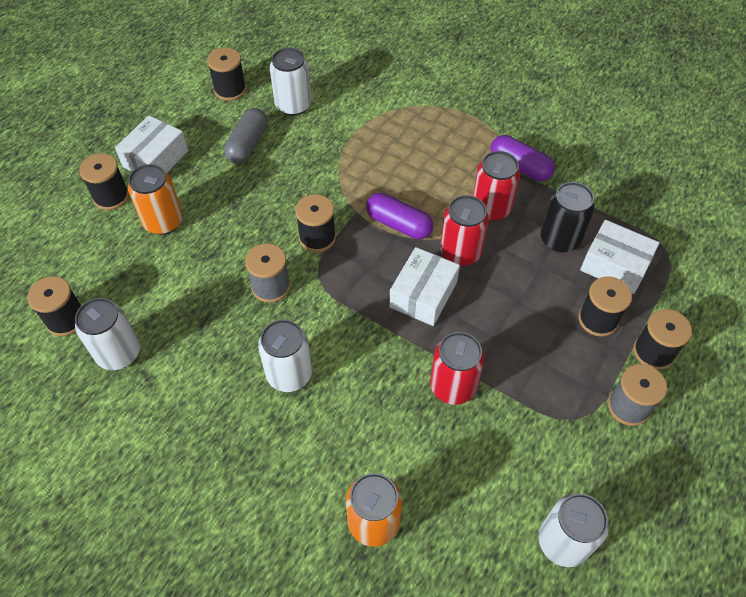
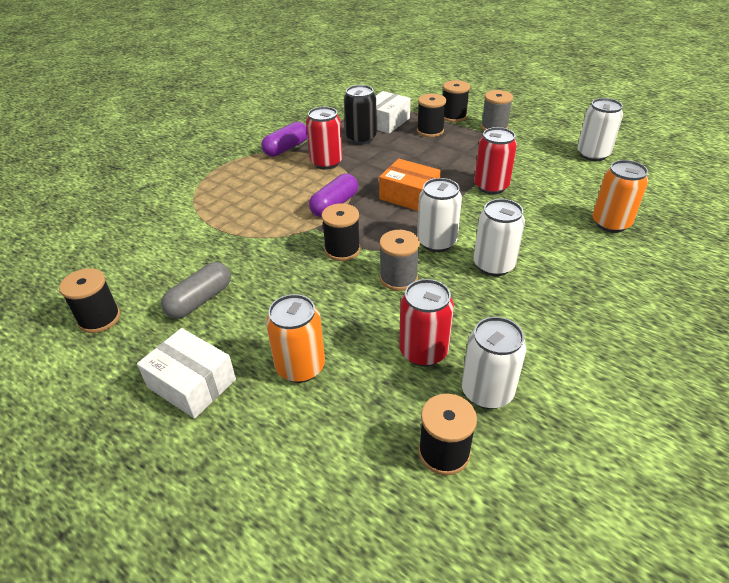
camera: 85 degrees left, 15 degrees down
black spool [79,153,129,210] -> none
grey capsule [224,108,268,164] -> grey capsule turned 75 degrees counterclockwise [161,262,231,319]
white can [270,48,311,116] -> white can moved to [417,178,462,252]
white box [389,247,460,326] -> orange box [379,159,441,211]
red can [440,195,489,266] -> red can moved to [399,279,454,367]

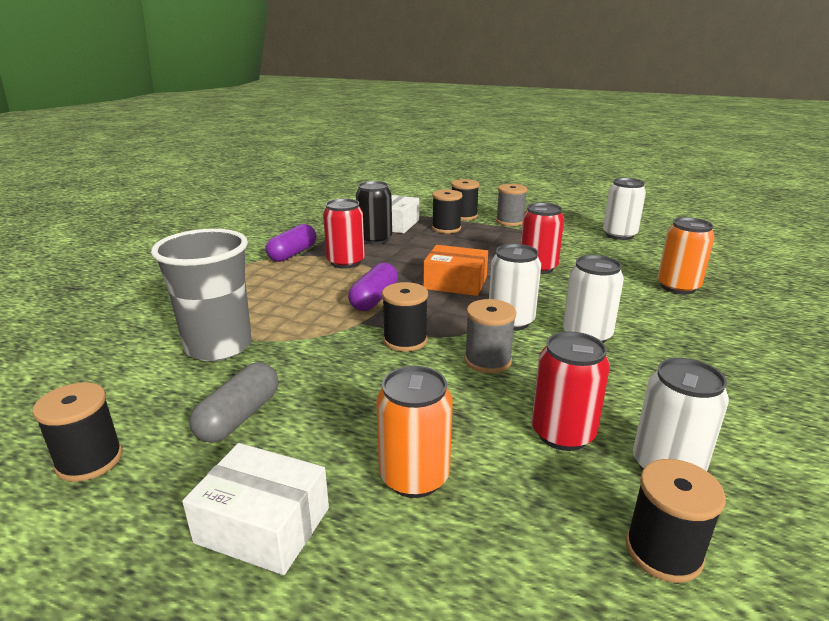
camera: 15 degrees left, 15 degrees down
none -> grey cup [151,229,252,361]

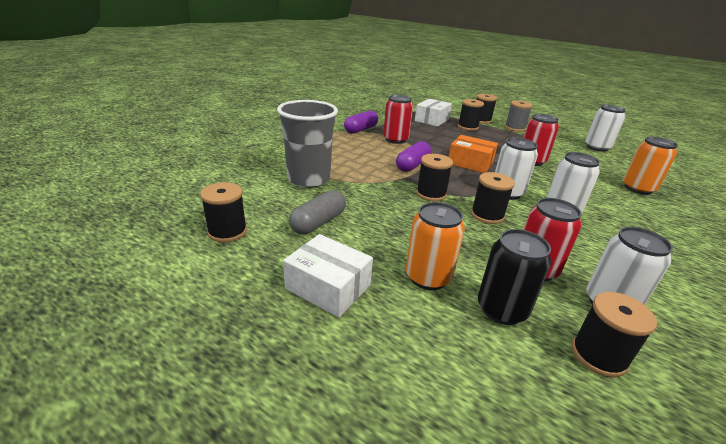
camera: 10 degrees right, 5 degrees up
black can [356,181,392,245] -> black can moved to [478,229,551,325]
grey spool [464,299,516,373] -> black spool [471,172,515,224]

